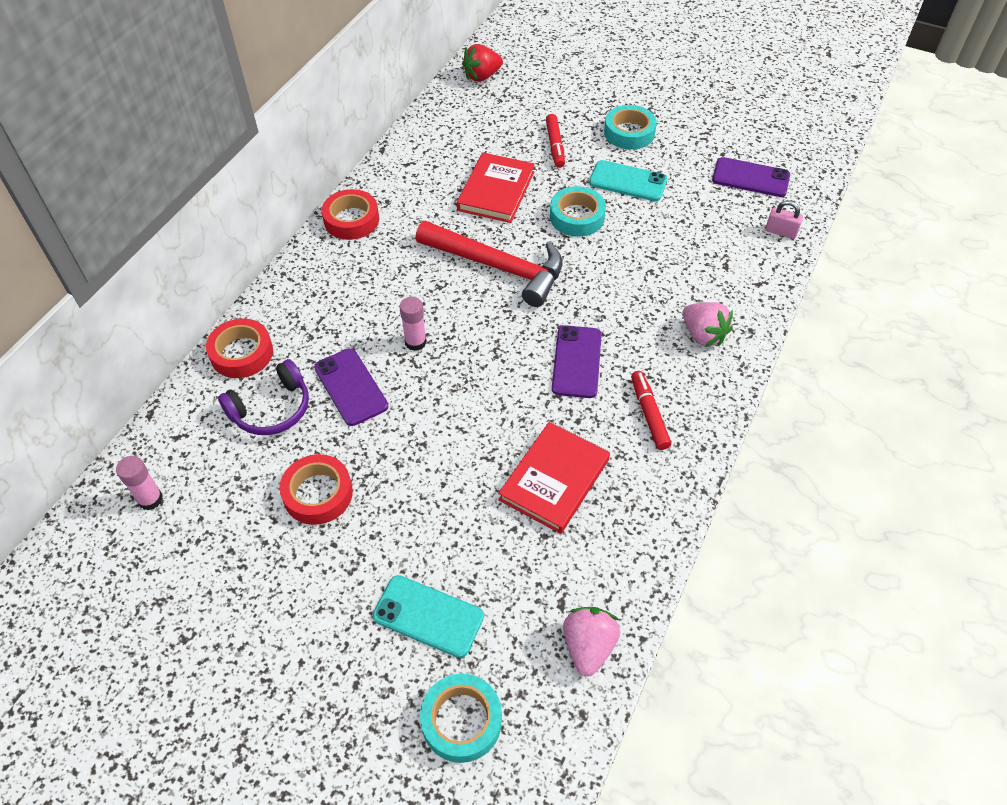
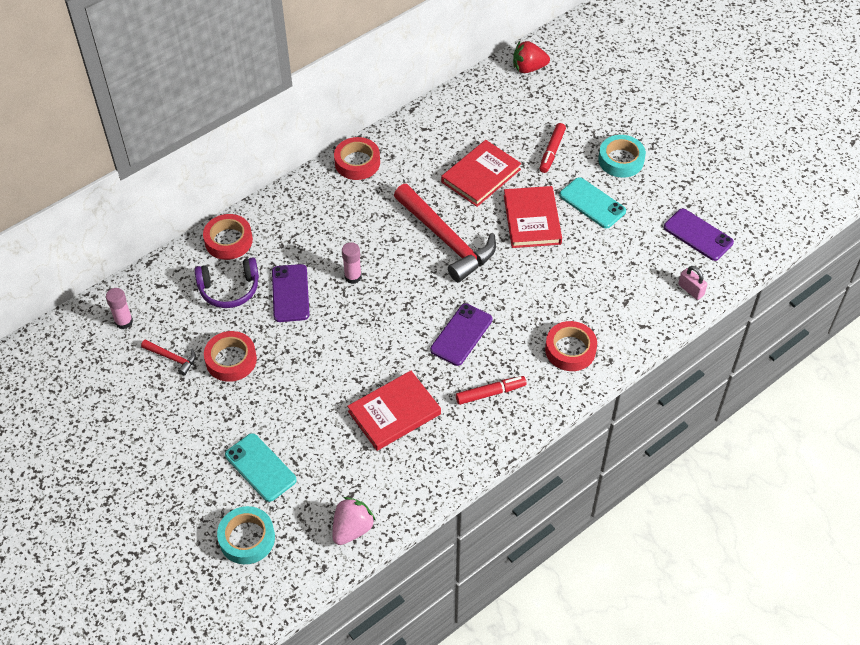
camera: 25 degrees right, 0 degrees up
turquoise tape [550,186,606,237] -> red book [504,186,562,248]
red marker [631,371,671,450] -> red marker turned 60 degrees clockwise [456,376,527,405]
pink strawberry [683,302,733,347] -> red tape [545,321,597,371]
none -> red hammer [141,340,196,376]

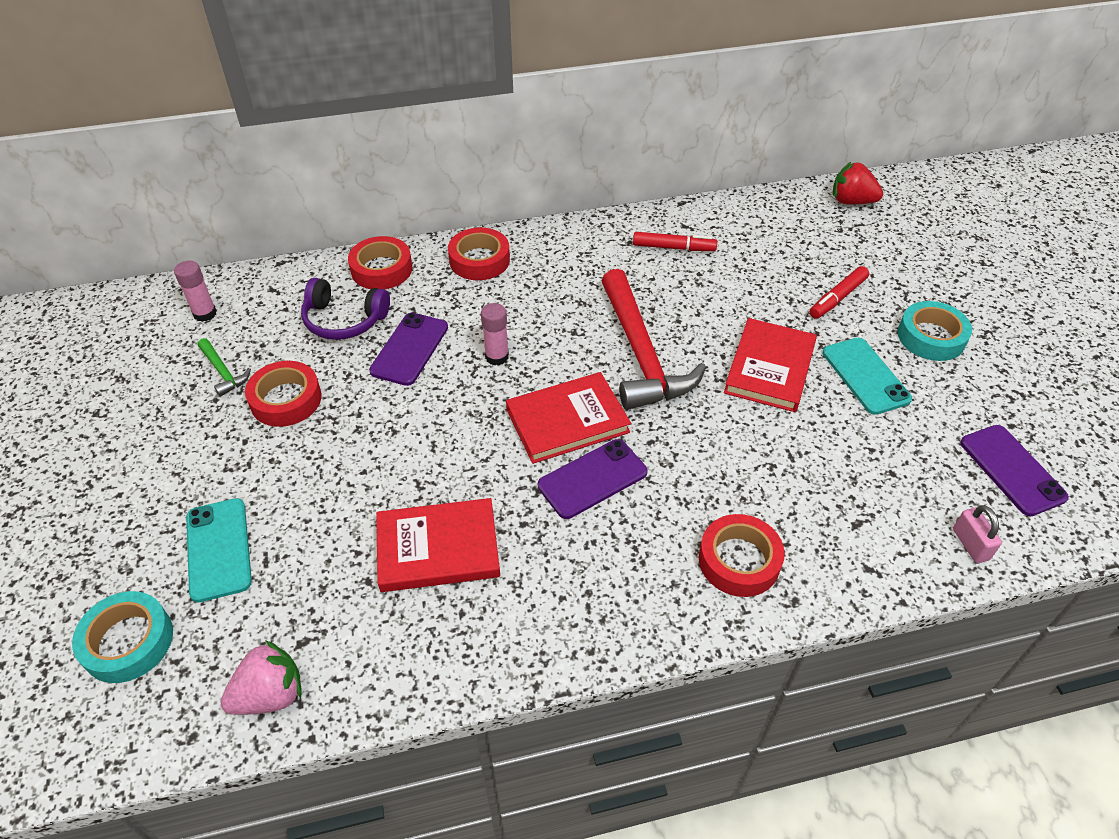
camera: 25 degrees right, 5 degrees down
red hammer [141,340,196,376] -> green hammer [198,338,251,397]
red tape [334,137,380,180] -> red tape moved to [448,227,510,280]
red book [441,140,521,207] -> red book moved to [506,372,631,464]
red marker [456,376,527,405] -> red marker moved to [633,232,717,251]

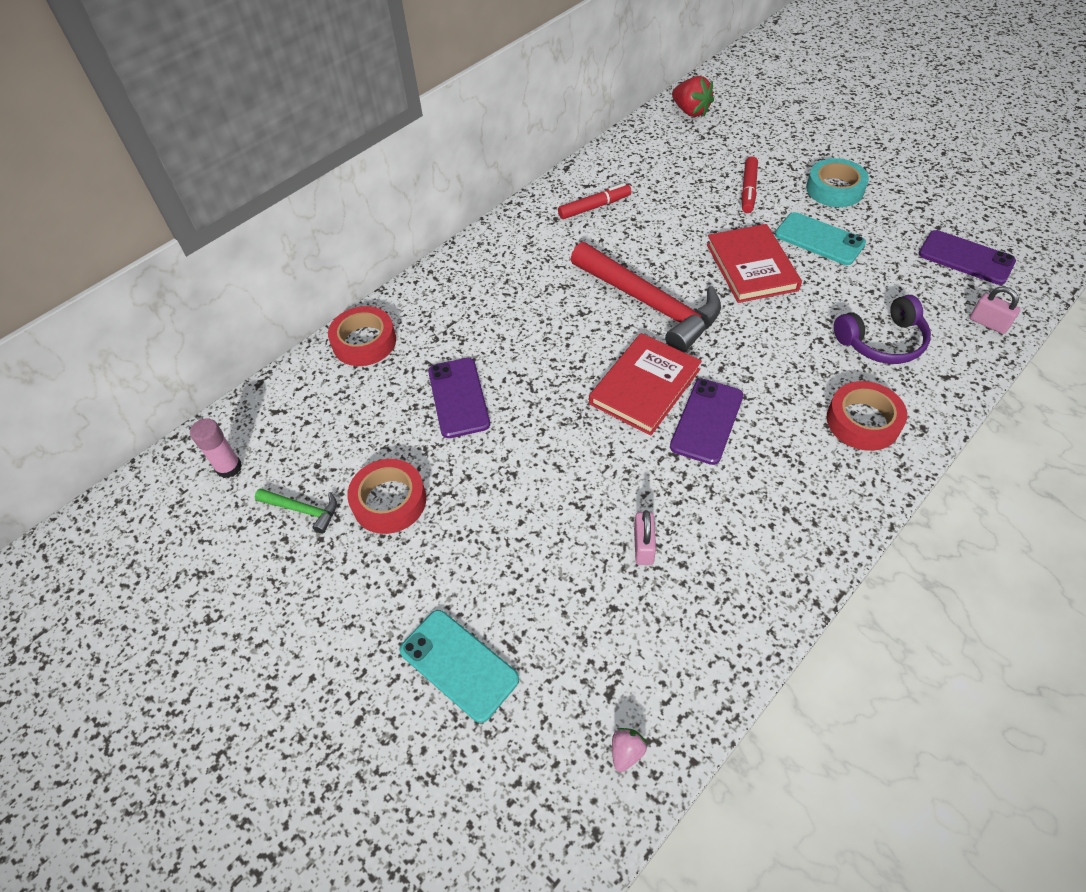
camera: 30 degrees left, 5 degrees up
turquoise tape [72,591,173,683] -> none
pink strawberry [221,640,302,715] -> pink strawberry [612,728,647,772], size x0.53
purple headphones [301,278,390,340] -> purple headphones moved to [834,295,931,364]
red book [376,498,500,592] -> pink padlock [634,510,656,565]
red tape [448,227,510,280] -> none
pink glue stick [481,303,509,365] -> none
red strawberry [832,162,883,205] -> red strawberry turned 120 degrees counterclockwise [672,76,714,117]

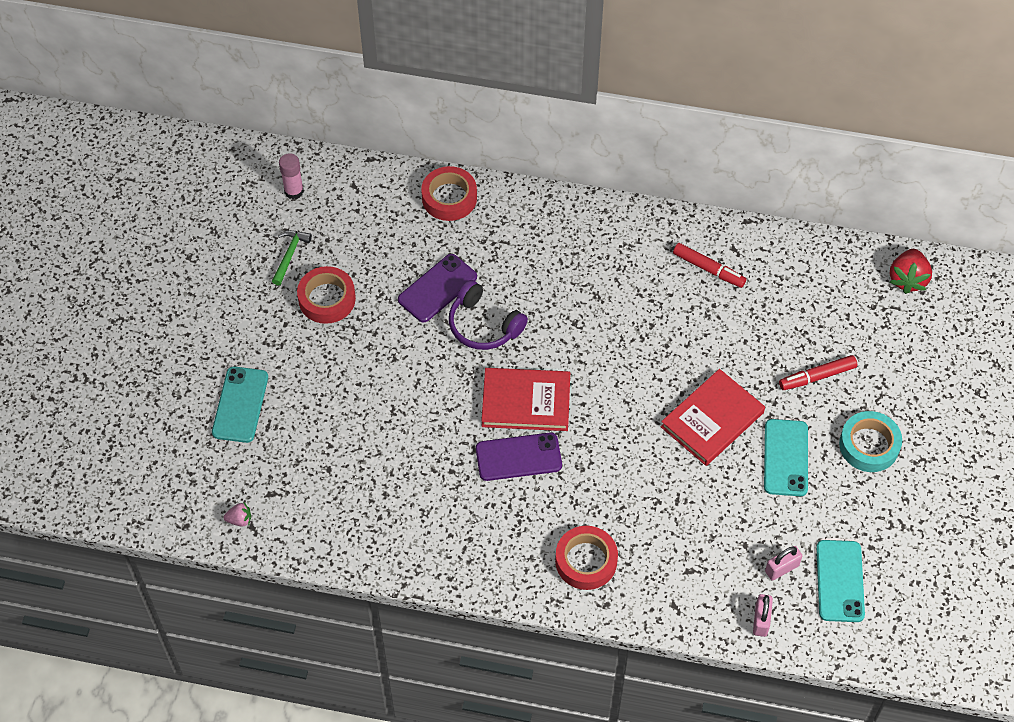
camera: 55 degrees right, 5 degrees up
green hammer [255,488,337,534] -> green hammer turned 150 degrees counterclockwise [272,230,312,286]
red hammer [571,242,721,353] -> none
pink padlock [634,510,656,565] -> pink padlock moved to [765,546,802,581]
purple headphones [834,295,931,364] -> purple headphones moved to [449,280,528,350]
purple phone [919,230,1016,285] -> turquoise phone [816,540,865,622]

